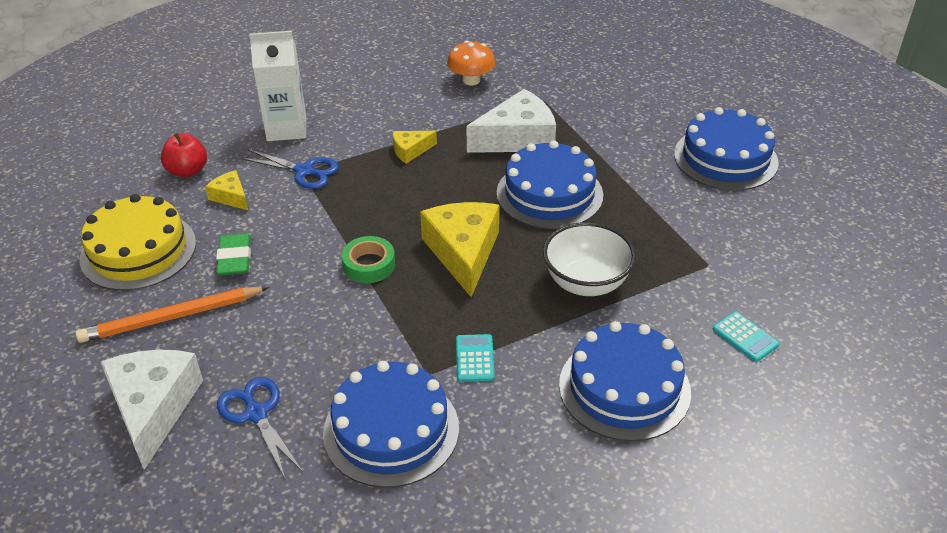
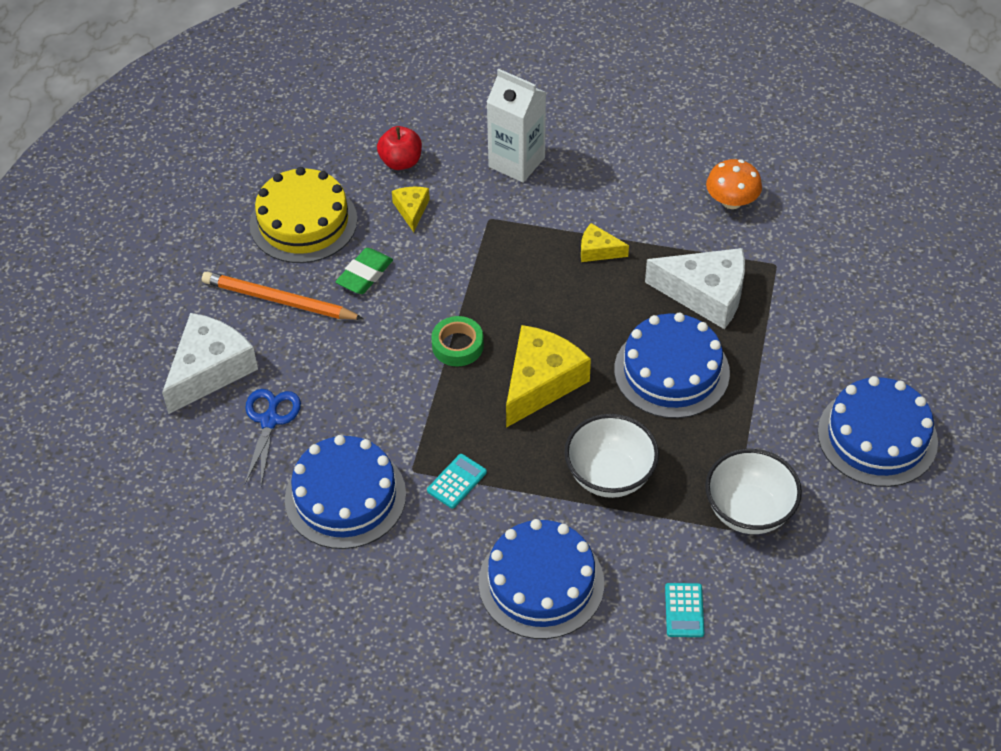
camera: 40 degrees right, 10 degrees up
blue scissors [241,149,339,189] -> none
none -> white bowl [705,449,802,534]

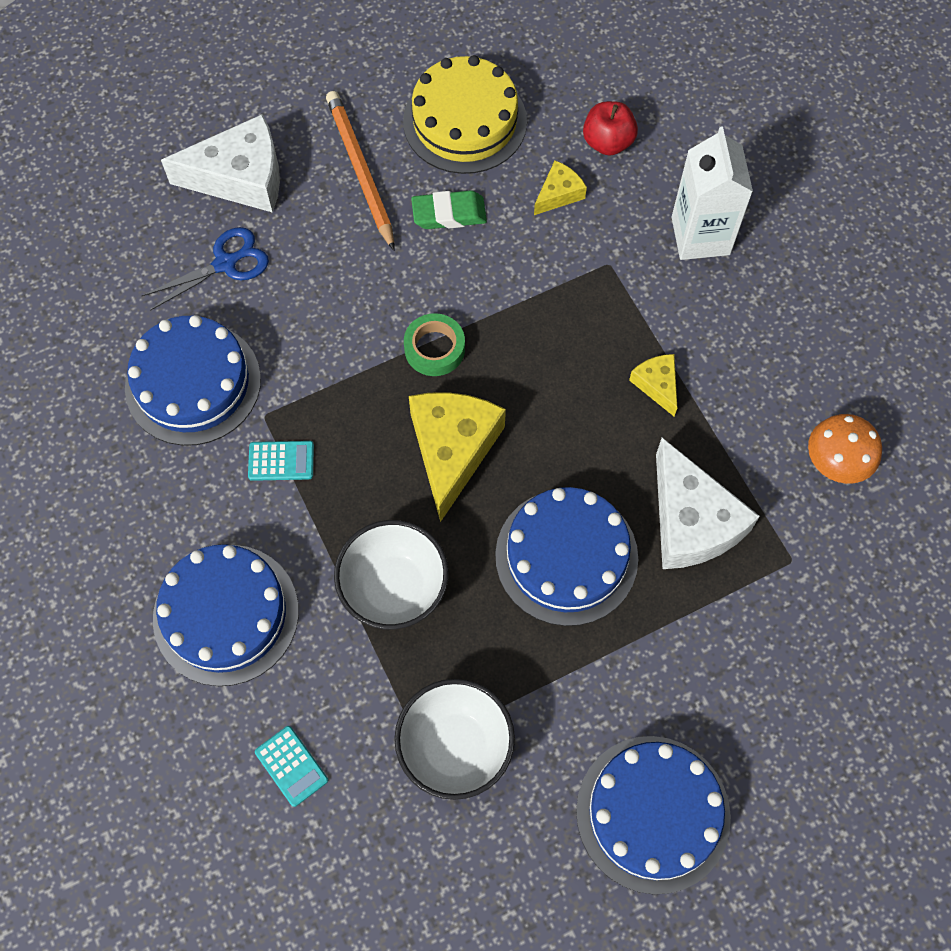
camera: 50 degrees right, 15 degrees up
yellow cheese [506,325,591,428] -> yellow cheese turned 75 degrees counterclockwise [409,392,506,522]
turquoise calculator [665,583,704,637] -> turquoise calculator turned 90 degrees counterclockwise [255,726,328,807]

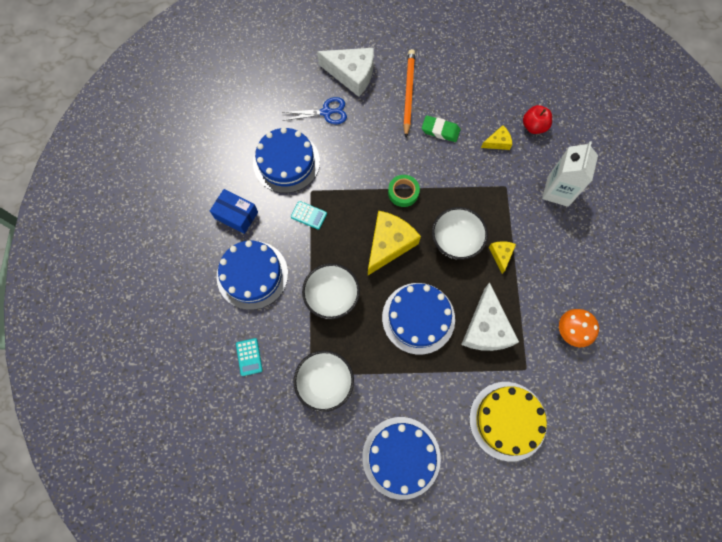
camera: 25 degrees right, 5 degrees up
yellow cake [403,55,527,174] -> yellow cake moved to [469,382,547,461]
none -> blue box [210,189,258,234]
none -> white bowl [432,207,488,260]

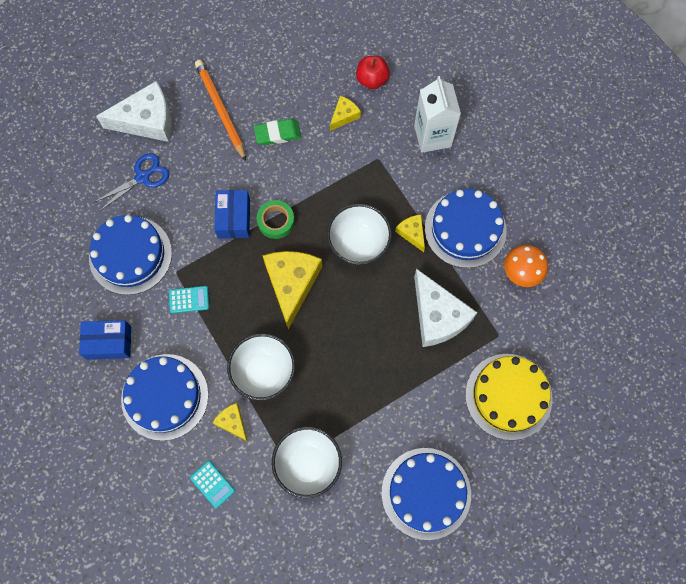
camera: 30 degrees left, 0 degrees up
blue cake [382,283,455,355] -> blue cake moved to [425,189,507,268]
none -> yellow cheese [213,403,248,441]
none -> blue box [214,190,250,239]

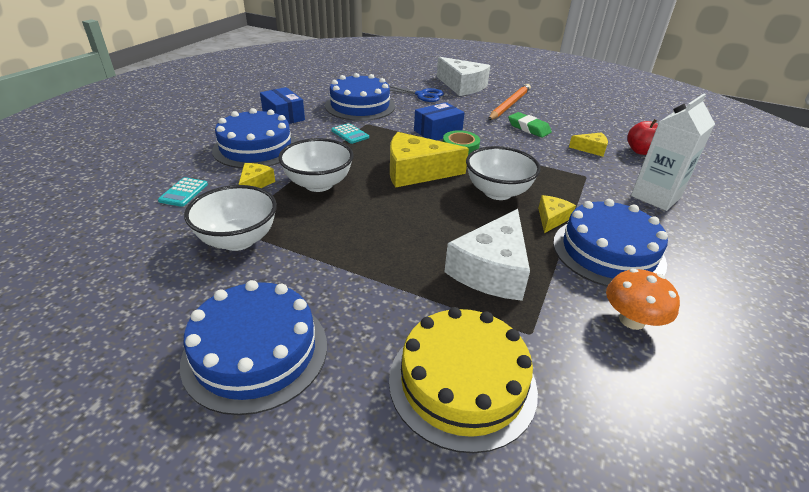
camera: 55 degrees right, 35 degrees down
yellow cheese [262,251,322,329] -> yellow cheese turned 150 degrees counterclockwise [390,132,469,188]

